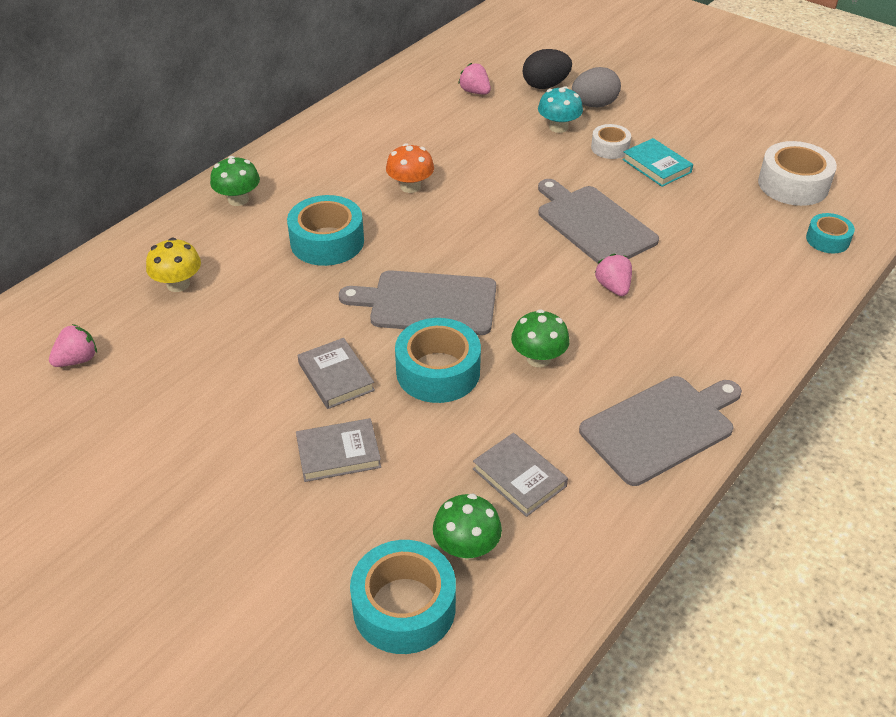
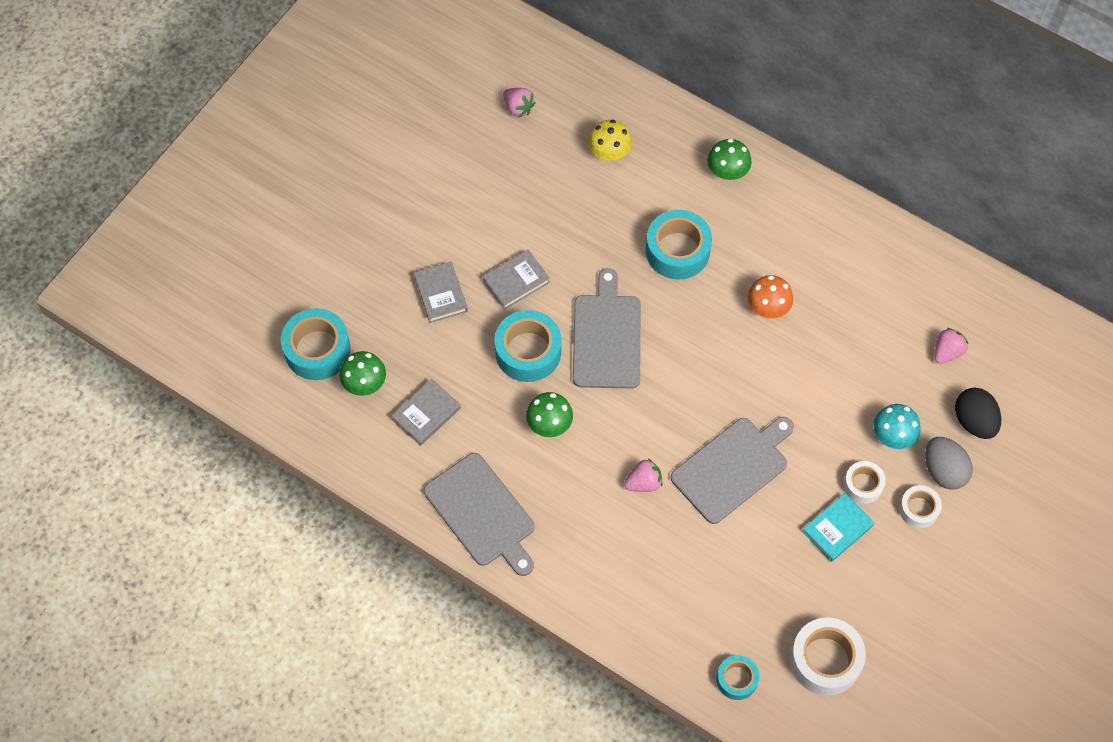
camera: 85 degrees right, 20 degrees up
none -> white tape [899,485,942,528]

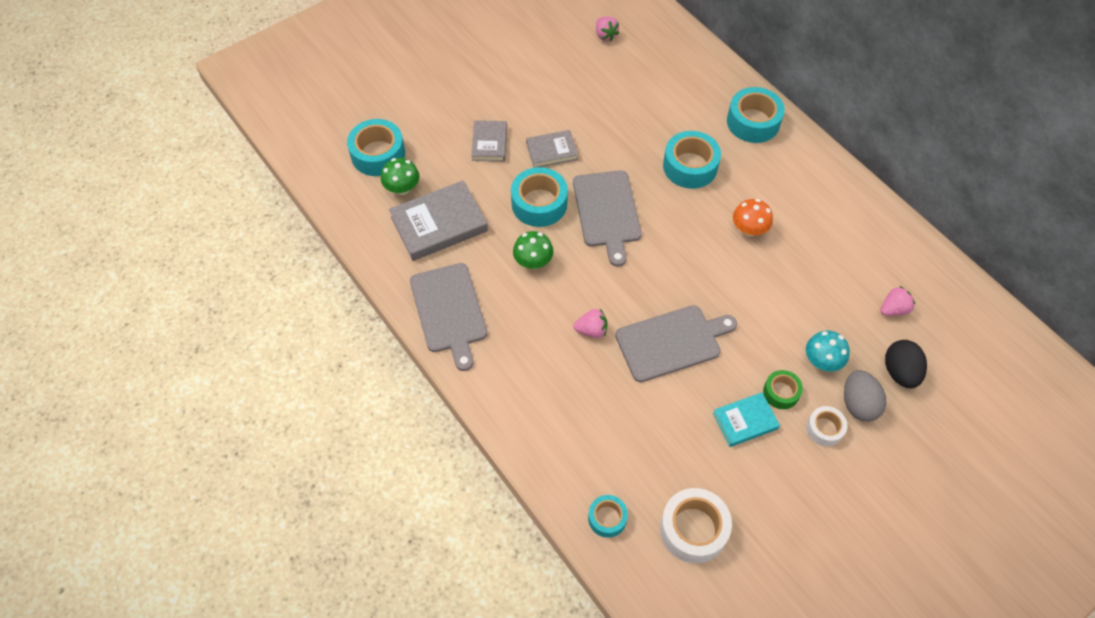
camera: 20 degrees right, 5 degrees down
grey book [391,379,461,446] -> grey book [389,180,488,261], size x1.70
grey cutting board [573,268,641,389] -> grey cutting board turned 150 degrees clockwise [573,170,642,267]
yellow mushroom [588,120,632,161] -> none
green mushroom [708,139,752,180] -> turquoise tape [727,87,785,143]
white tape [844,461,886,504] -> green tape [763,370,803,409]

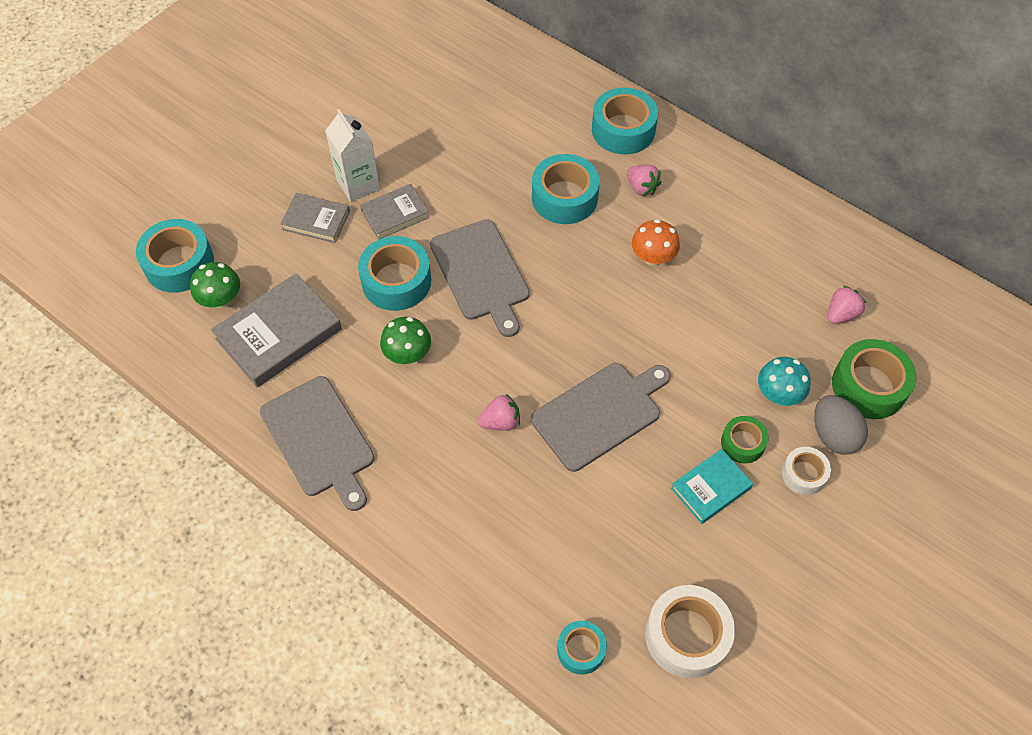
camera: 15 degrees left, 0 degrees up
grey book [471,120,507,162] -> grey book turned 60 degrees counterclockwise [280,193,350,243]
pink strawberry [596,16,619,41] -> pink strawberry moved to [627,165,661,196]
black egg [885,340,927,388] -> green tape [832,339,916,419]
none -> white carton [325,109,380,202]

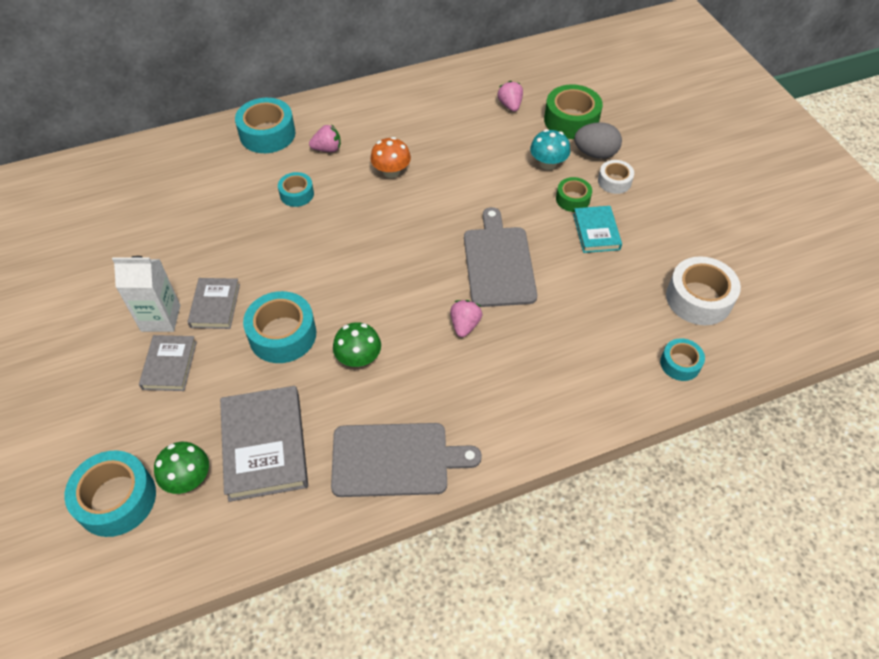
camera: 60 degrees left, 5 degrees down
grey book [280,193,350,243] -> grey book turned 45 degrees counterclockwise [139,335,197,391]
grey cutting board [430,219,530,337] -> none
turquoise tape [532,154,600,224] -> turquoise tape [278,172,314,207], size x0.58

